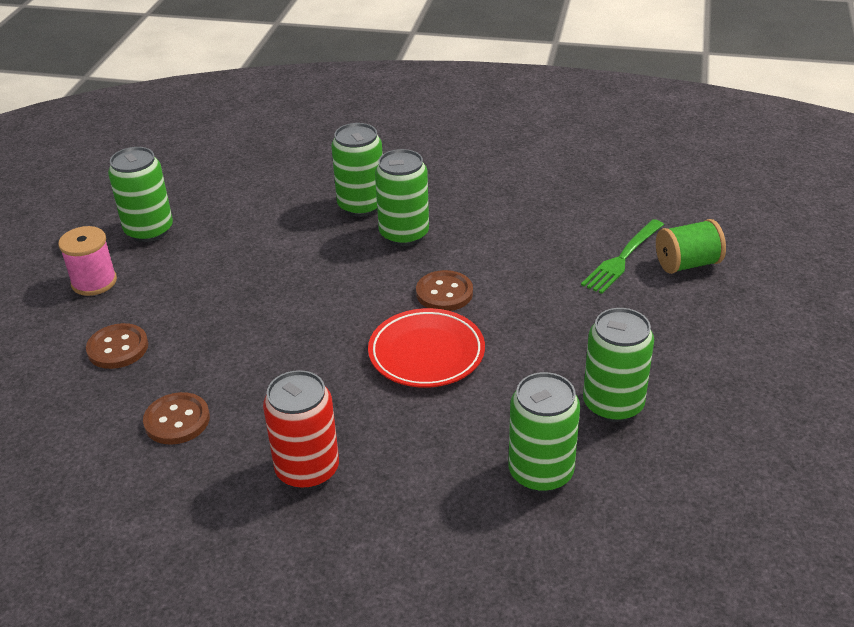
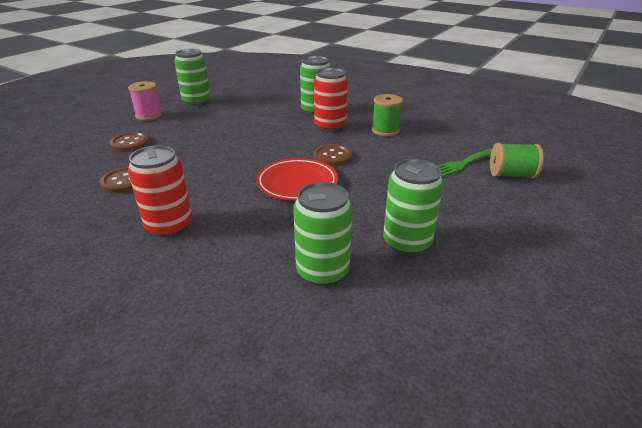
camera: 20 degrees right, 5 degrees down
green can [375,149,429,246] -> red can [314,68,348,132]
none -> green spool [372,94,403,136]

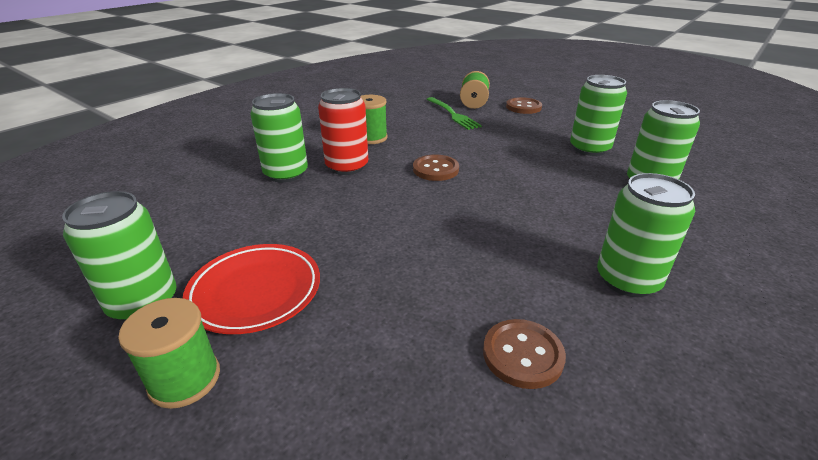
camera: 85 degrees left, 0 degrees up
brown button [110,132,149,152] -> brown button moved to [506,97,542,114]
pink spool [128,81,163,121] -> green spool [118,298,220,409]
red can [128,145,192,237] -> green can [597,173,696,297]
red plate [256,158,338,201] -> red plate moved to [183,244,320,334]

